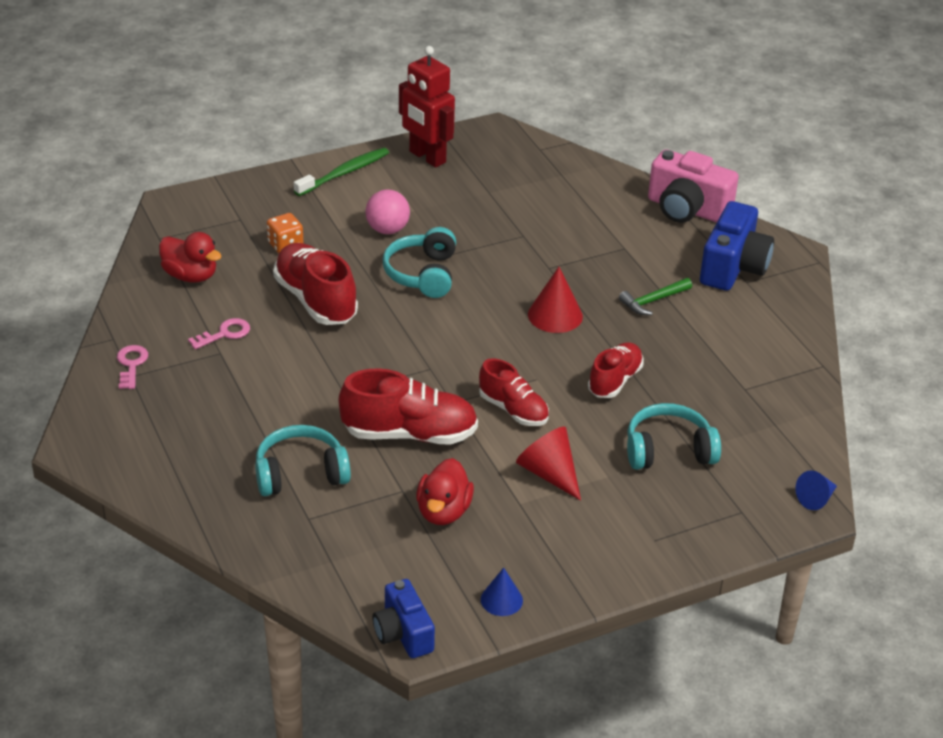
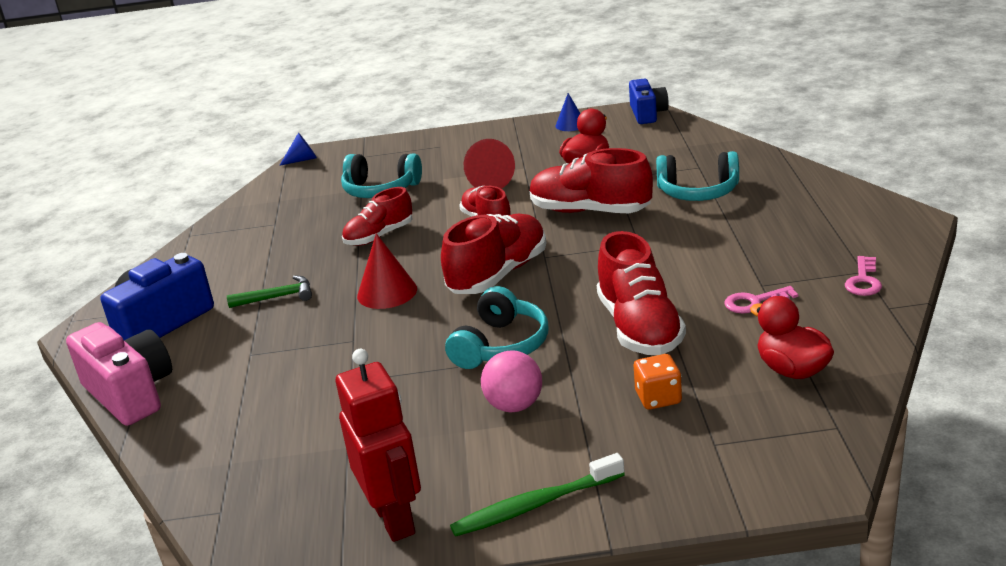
camera: 155 degrees left, 10 degrees down
none -> red shoe [441,214,546,294]

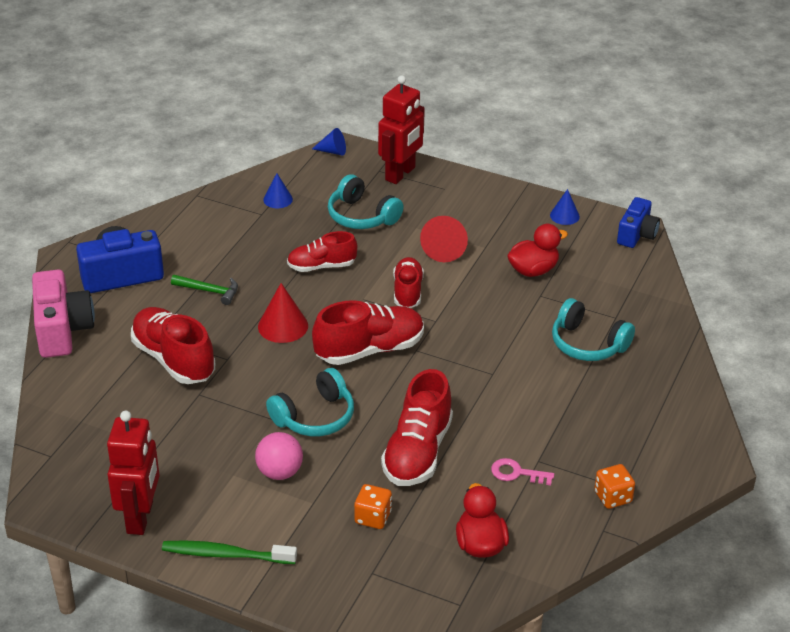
camera: 25 degrees right, 10 degrees up
red shoe [530,148,653,213] -> red shoe moved to [131,307,215,384]
pink key [845,256,882,296] -> orange dice [594,464,635,509]
none -> blue cone [263,173,293,208]
none -> red robot [378,75,425,184]

